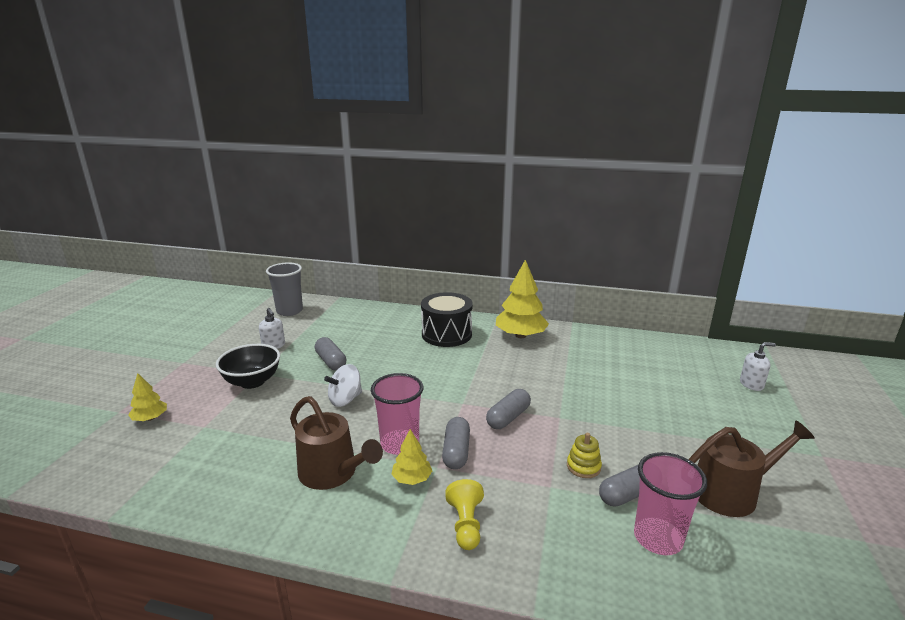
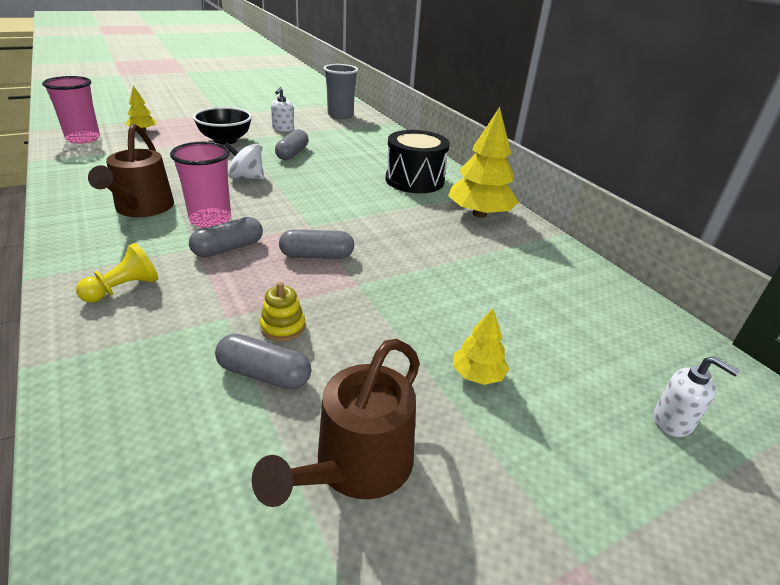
camera: 45 degrees right, 10 degrees up
yellow tree [391,429,432,485] -> yellow tree moved to [453,308,509,385]
pink cup [634,452,707,555] -> pink cup moved to [42,76,100,144]
brown watering can [689,420,815,517] -> brown watering can turned 90 degrees clockwise [252,339,420,507]

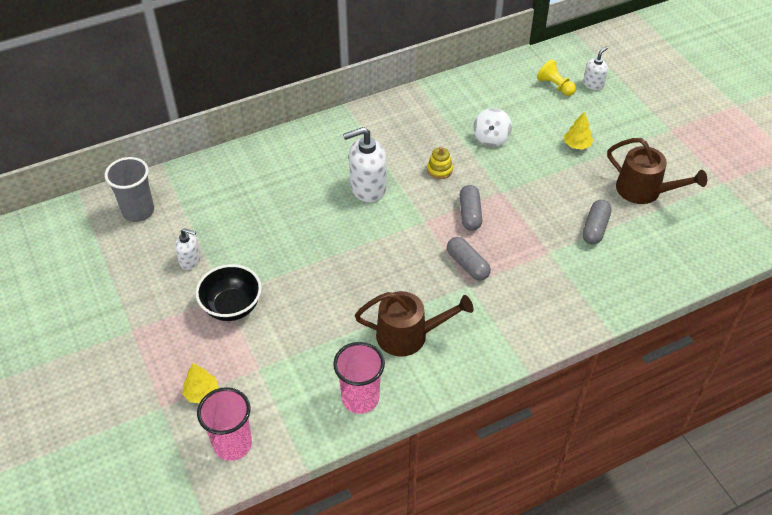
camera: 85 degrees left, 15 degrees up
yellow pawn [76,243,158,303] -> yellow pawn moved to [537,59,576,96]
pink cup [170,142,231,228] -> pink cup moved to [333,342,385,414]
white spinning top [224,142,264,179] -> white spinning top moved to [473,108,512,147]
yellow stacking toy [260,282,305,341] -> yellow stacking toy moved to [427,147,453,179]
grey capsule [275,129,309,160] -> none
black drum [385,130,450,193] -> none
yellow tree [448,107,519,218] -> none
none -> white soap dispenser [343,127,386,203]

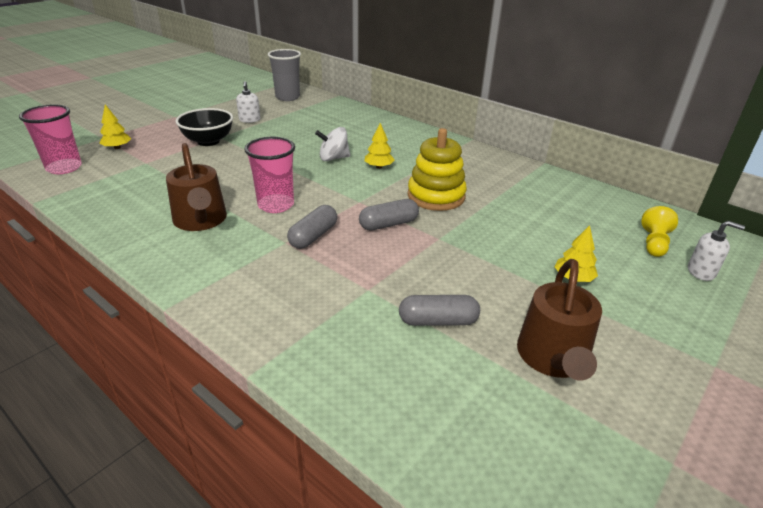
camera: 65 degrees right, 15 degrees down
pink cup [333,342,385,414] -> pink cup moved to [244,137,295,213]
white soap dispenser [343,127,386,203] -> yellow tree [364,123,395,169]
yellow stacking toy [427,147,453,179] -> yellow stacking toy [407,128,467,211], size x2.03
white spinning top [473,108,512,147] -> white spinning top moved to [315,127,350,161]

